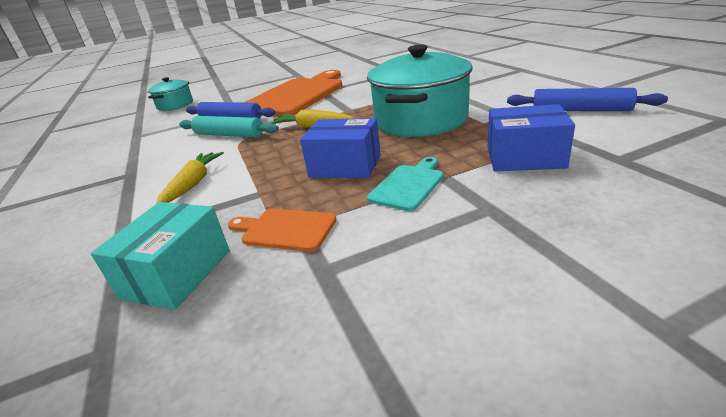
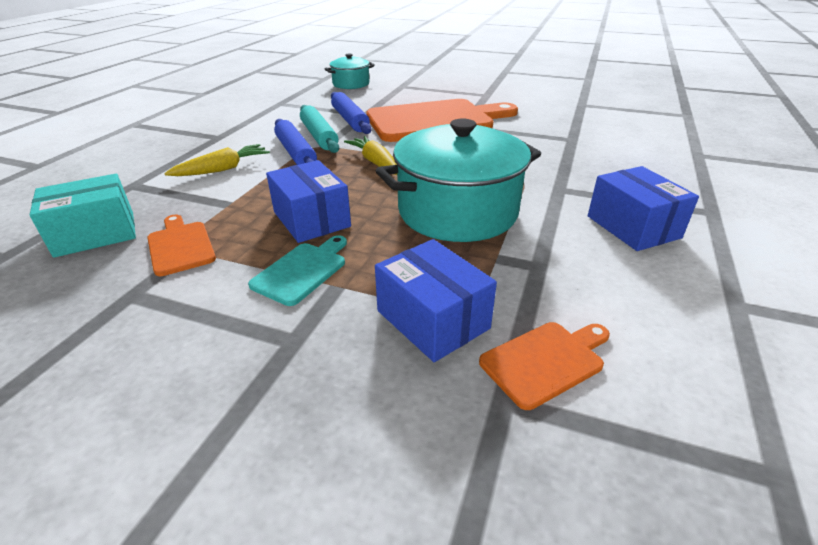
camera: 40 degrees right, 5 degrees up
turquoise cutting board [367,157,443,211] -> turquoise cutting board turned 45 degrees counterclockwise [248,235,347,306]
blue rolling pin [507,88,668,111] -> blue rolling pin moved to [274,119,317,165]
none -> orange cutting board [479,322,610,410]
none -> blue box [588,166,699,251]

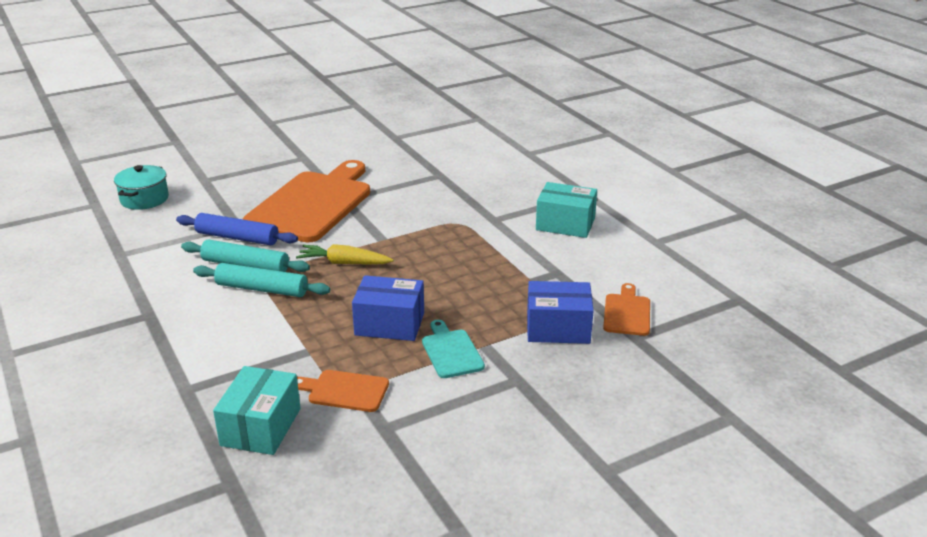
camera: 50 degrees left, 5 degrees down
yellow carrot [164,144,270,176] -> none
blue rolling pin [274,119,317,165] -> turquoise rolling pin [193,263,330,297]
turquoise pot [375,119,541,242] -> none
blue box [588,166,699,251] -> turquoise box [536,182,597,238]

